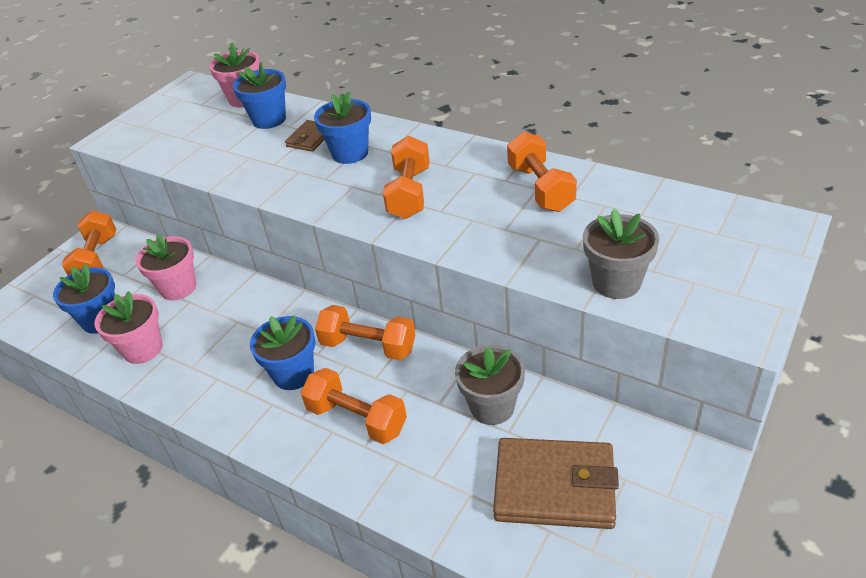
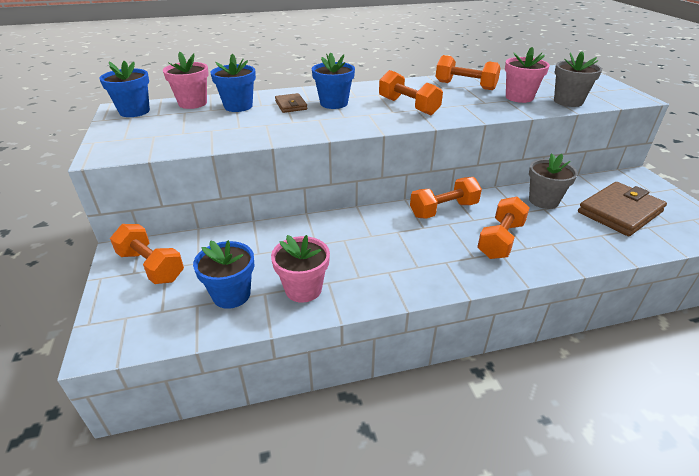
camera: 50 degrees left, 5 degrees down
pink flower pot [135,234,196,301] -> pink flower pot moved to [505,47,550,103]
blue flower pot [250,315,315,390] -> blue flower pot moved to [99,61,150,117]
orange dumbbell [301,368,407,444] -> orange dumbbell turned 45 degrees counterclockwise [477,197,530,259]

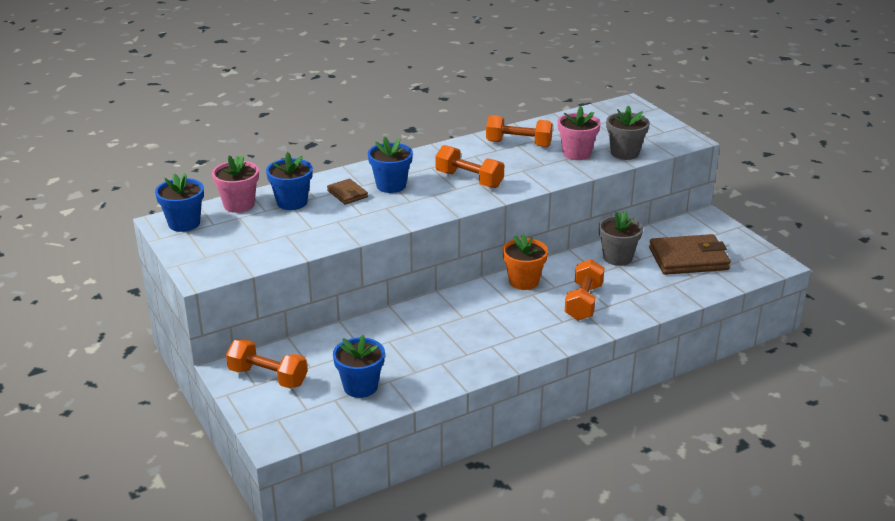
camera: 15 degrees left, 5 degrees down
pink flower pot [271,235,330,303] -> none
orange dumbbell [410,177,482,218] -> orange flower pot [503,234,548,290]
brown wallet [578,182,667,236] -> brown wallet turned 45 degrees clockwise [649,234,731,275]

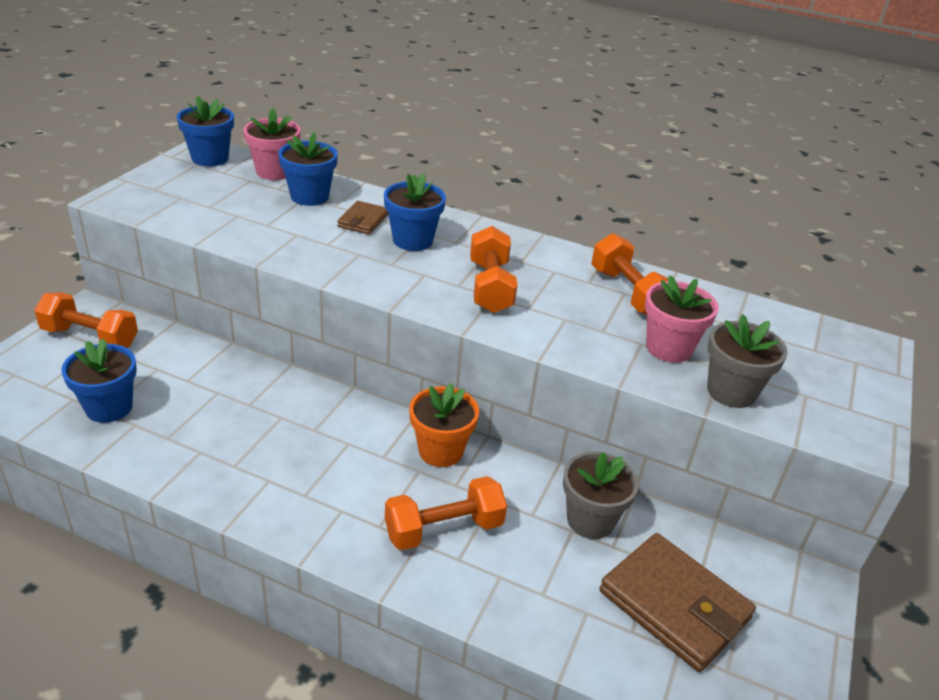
camera: 50 degrees right, 5 degrees up
orange dumbbell [226,339,307,388] -> orange dumbbell turned 60 degrees counterclockwise [34,292,138,348]

